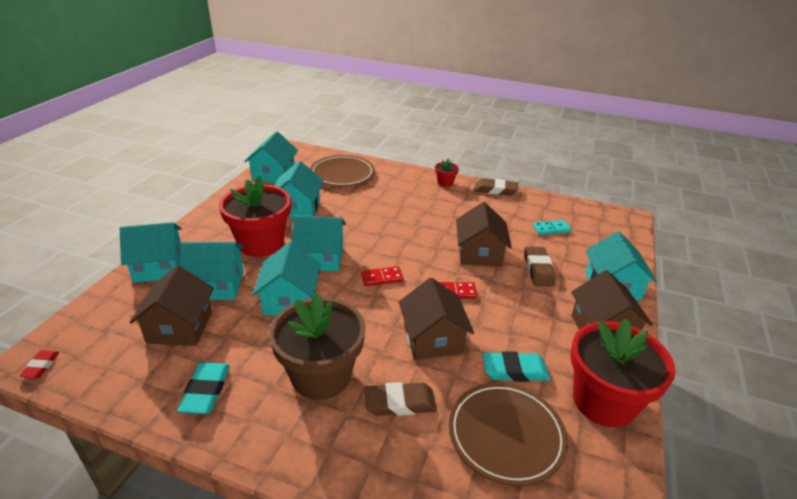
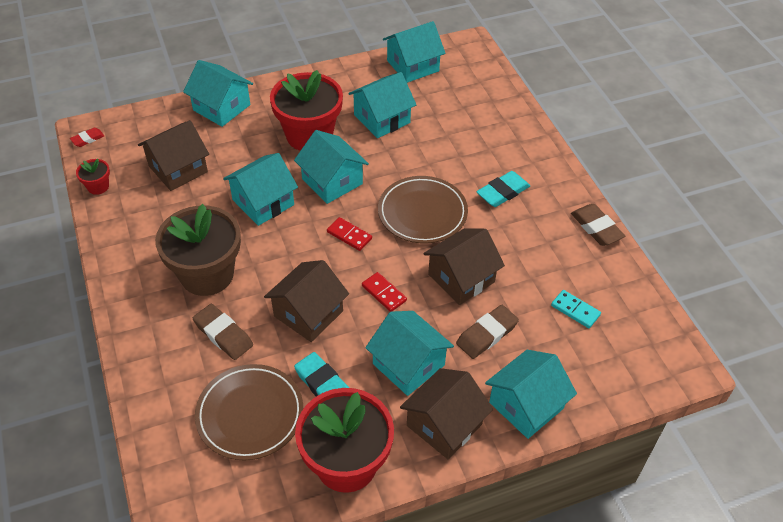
camera: 50 degrees right, 15 degrees up
turquoise eraser [177,362,230,414] -> turquoise eraser moved to [476,171,530,207]
turquoise house [180,242,244,300] -> turquoise house moved to [365,311,454,396]
brown plate [310,155,375,186] -> brown plate moved to [378,176,468,243]
red flower pot [435,159,459,187] -> red flower pot moved to [76,159,110,195]

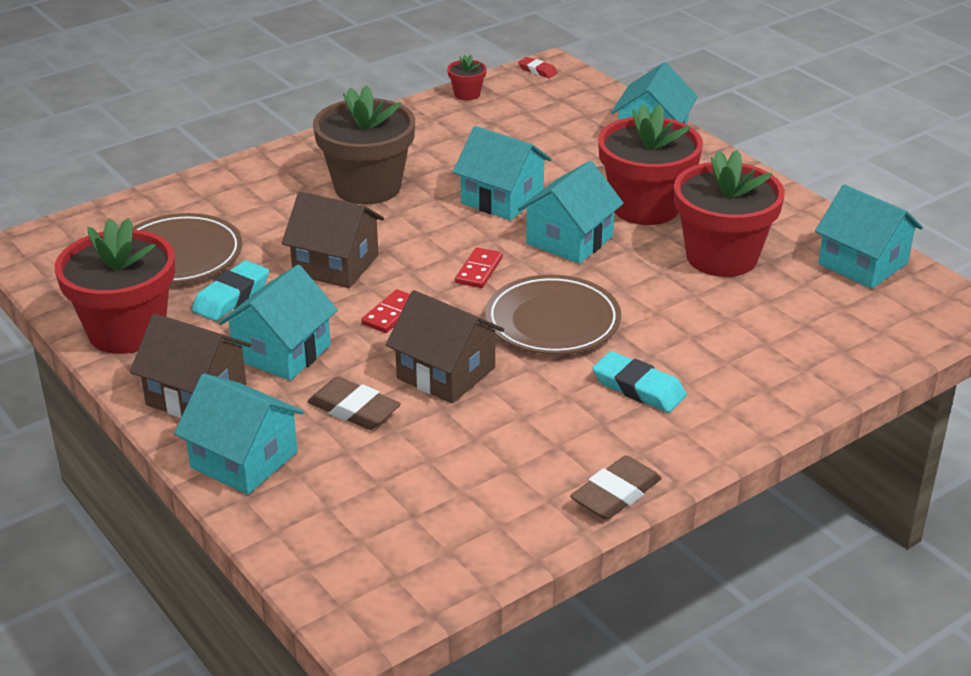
camera: 75 degrees right, 15 degrees down
brown house [138,120,209,191] -> none
brown eraser [193,304,253,360] -> none
turquoise house [348,72,416,138] -> red flower pot [674,150,785,277]
turquoise domino [551,290,601,328] -> none

